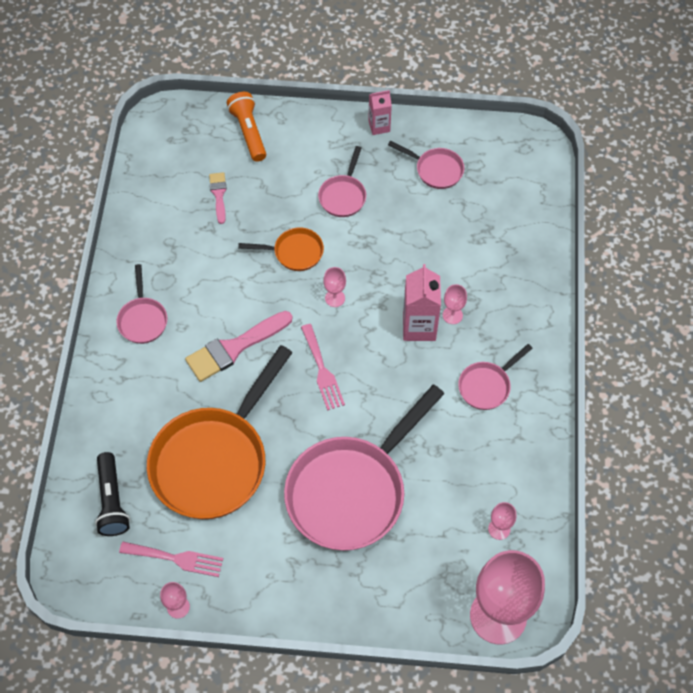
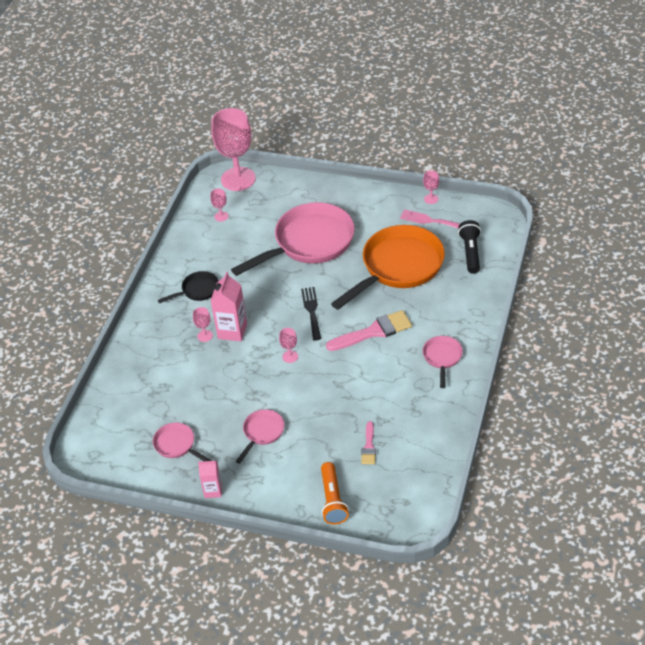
camera: 165 degrees left, 15 degrees down
orange pan [238,227,324,271] -> none
pink fork [301,324,345,410] -> black fork [301,287,321,340]
pink pan [458,344,533,410] -> black pan [158,271,219,303]

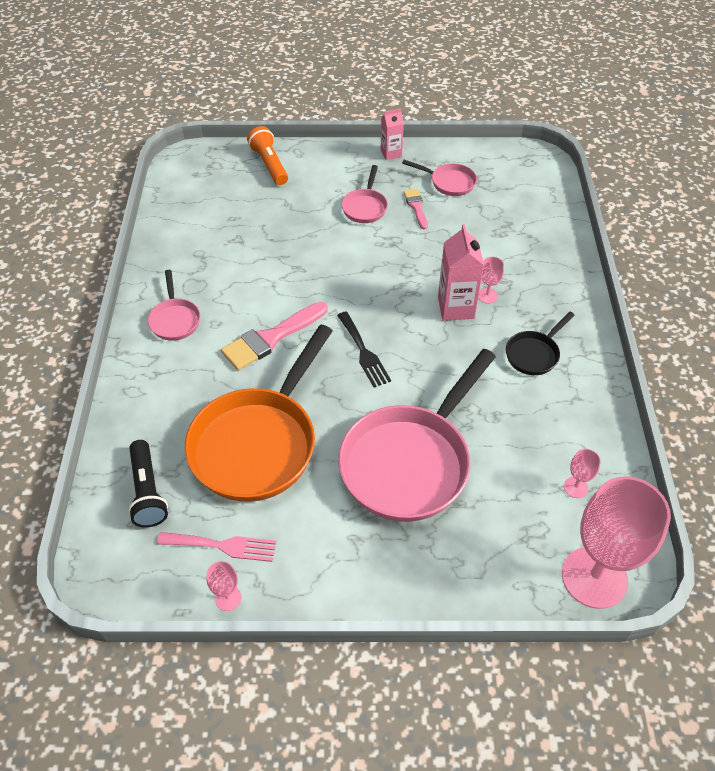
camera: 160 degrees right, 5 degrees up
pink goblet [279,328,298,363] -> none
pink brush [361,421,376,464] -> pink brush moved to [404,189,428,229]

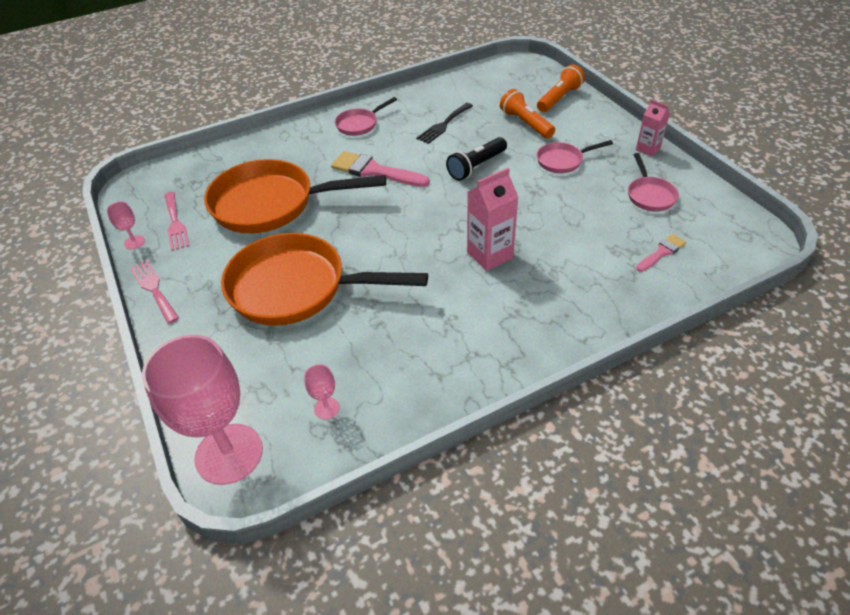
camera: 65 degrees right, 5 degrees down
black flashlight [128,440,168,528] -> black flashlight moved to [446,137,507,181]
black fork [337,311,391,387] -> black fork moved to [416,103,473,144]
pink pan [338,349,496,522] -> orange pan [221,233,428,326]
pink brush [404,189,428,229] -> pink brush moved to [636,234,686,272]
pink goblet [478,257,504,304] -> none
black pan [506,312,575,375] -> none
none -> pink fork [130,260,179,324]
none -> orange flashlight [500,89,555,139]

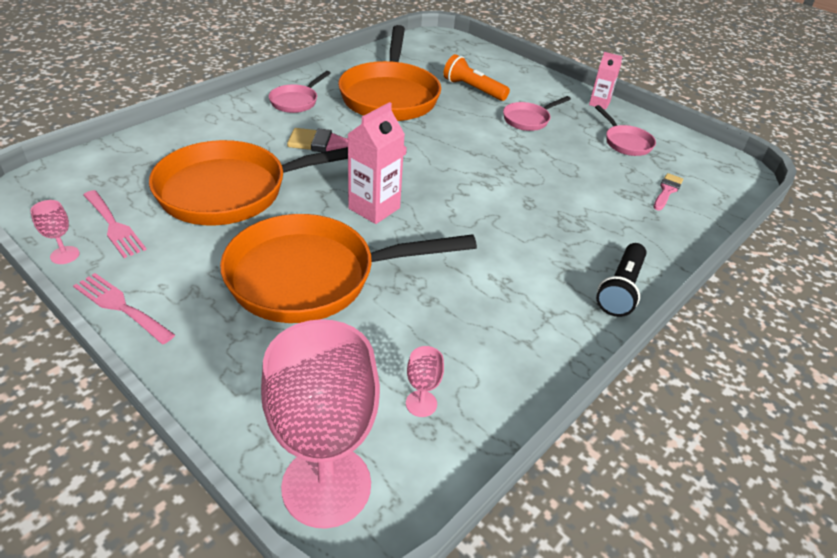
camera: 25 degrees left, 5 degrees down
black fork [416,103,473,144] -> orange pan [338,25,441,121]
black flashlight [446,137,507,181] -> black flashlight moved to [596,243,646,317]
pink carton [467,168,519,271] -> pink carton moved to [348,102,405,224]
orange flashlight [537,64,585,112] -> none

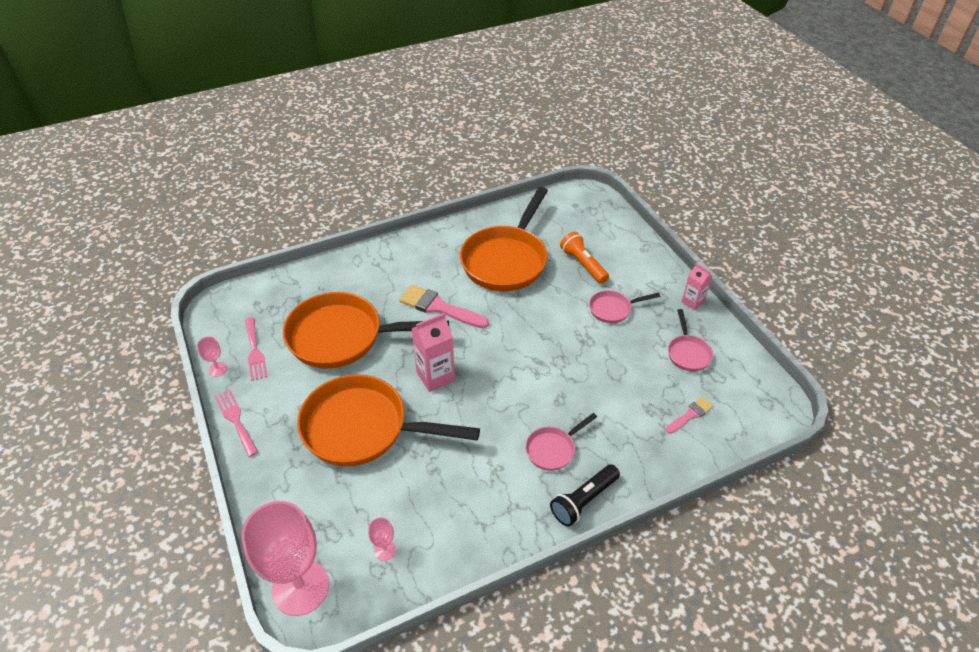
camera: 25 degrees right, 5 degrees up
pink pan [269,71,331,113] -> pink pan moved to [525,413,597,471]

